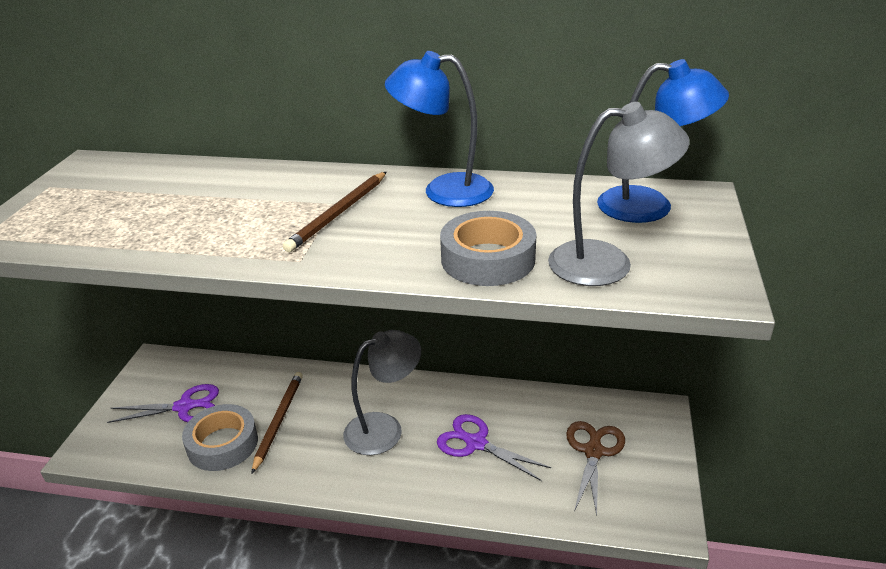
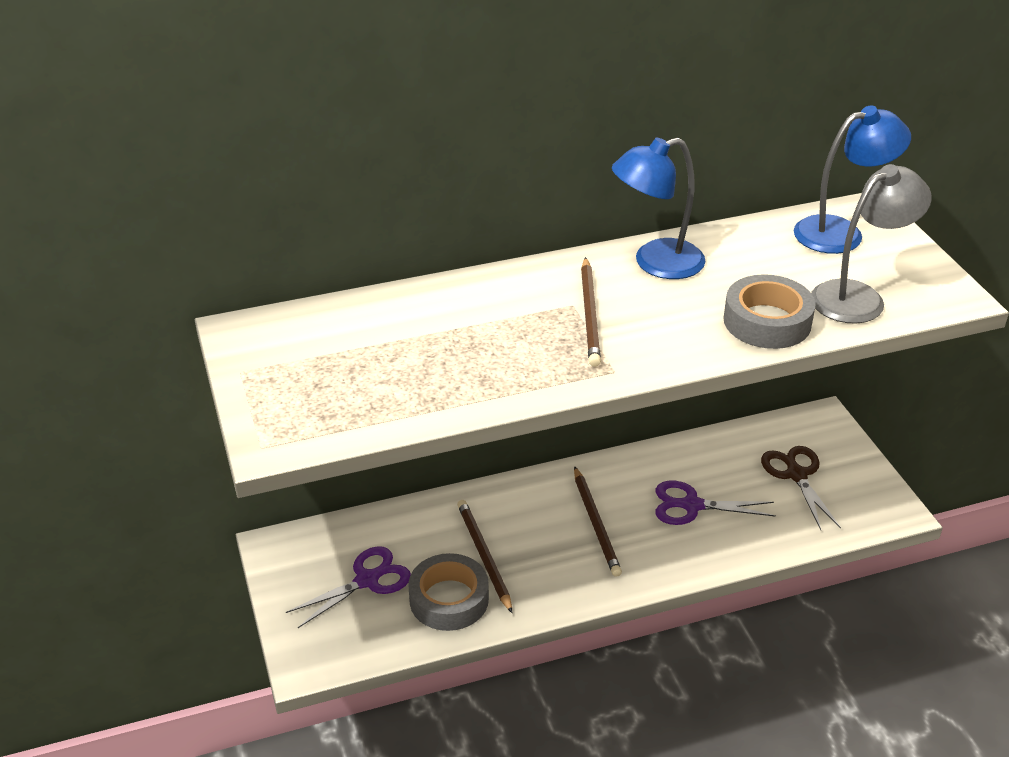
camera: 30 degrees left, 5 degrees up
grey lamp [343,330,421,455] -> brown pencil [574,466,622,577]

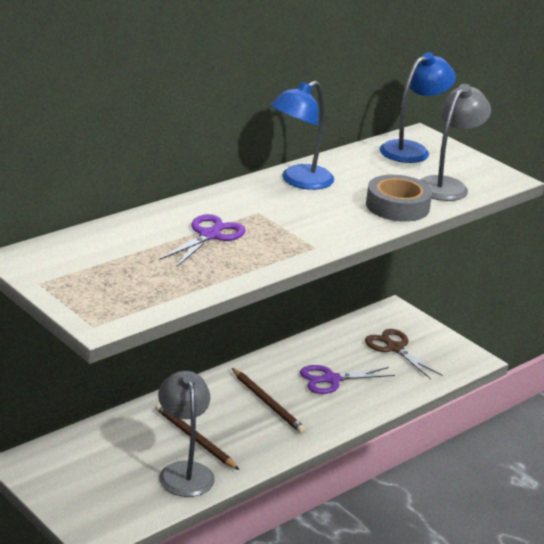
camera: 25 degrees left, 10 degrees down
purple scissors [286,546,411,628] -> purple scissors moved to [160,214,246,268]
grey tape [408,553,489,631] -> grey lamp [158,371,215,497]
brown pencil [581,257,601,367] -> none

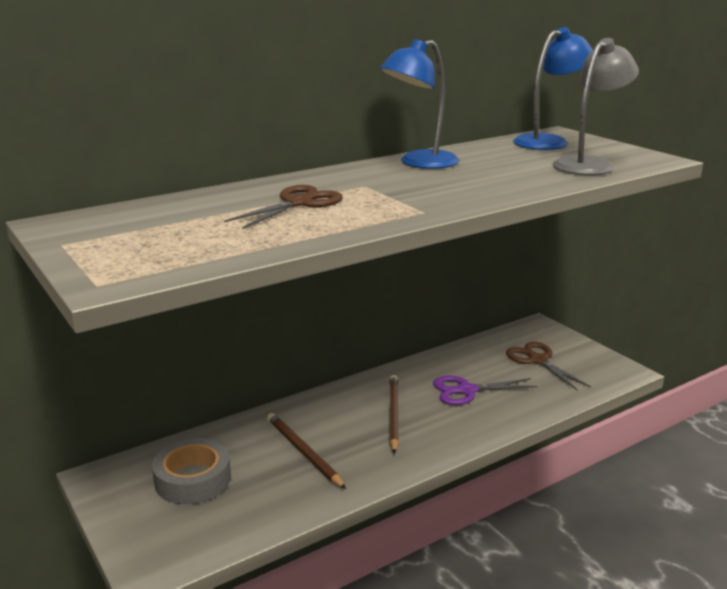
camera: 10 degrees right, 5 degrees down
grey lamp [158,371,215,497] -> none
purple scissors [160,214,246,268] -> brown scissors [224,185,343,229]
brown pencil [232,368,306,434] -> brown pencil turned 150 degrees counterclockwise [390,375,399,454]
grey tape [366,175,432,222] -> grey tape moved to [152,438,231,504]

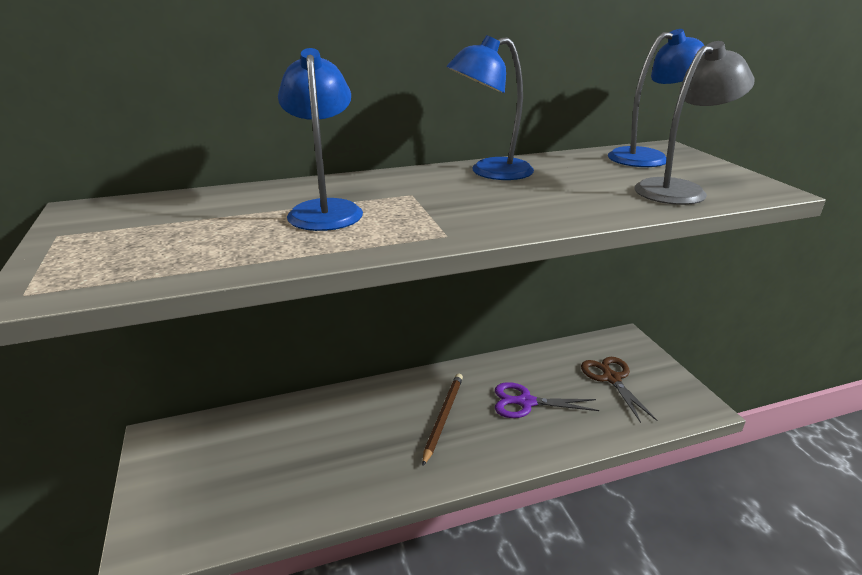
camera: 15 degrees right, 5 degrees up
grey tape [152,438,231,504] -> none
brown scissors [224,185,343,229] -> blue lamp [278,48,363,231]
brown pencil [267,413,346,489] -> none

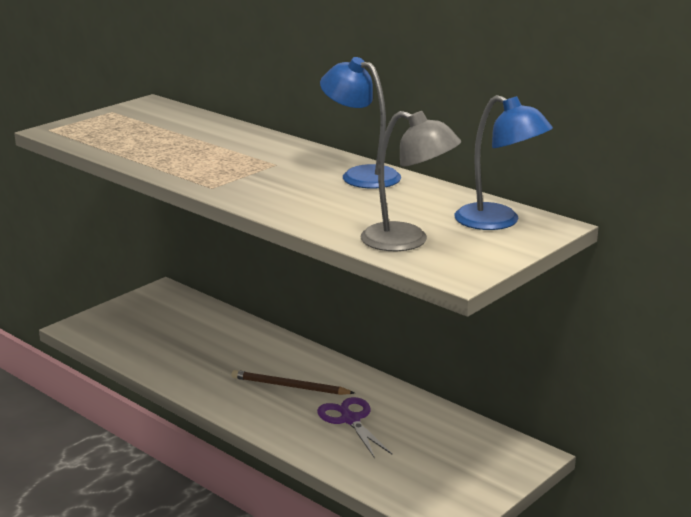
camera: 60 degrees right, 5 degrees down
blue lamp [278,48,363,231] -> none
brown pencil [422,374,463,466] -> brown pencil turned 150 degrees counterclockwise [232,370,355,395]
brown scissors [581,357,658,423] -> none

